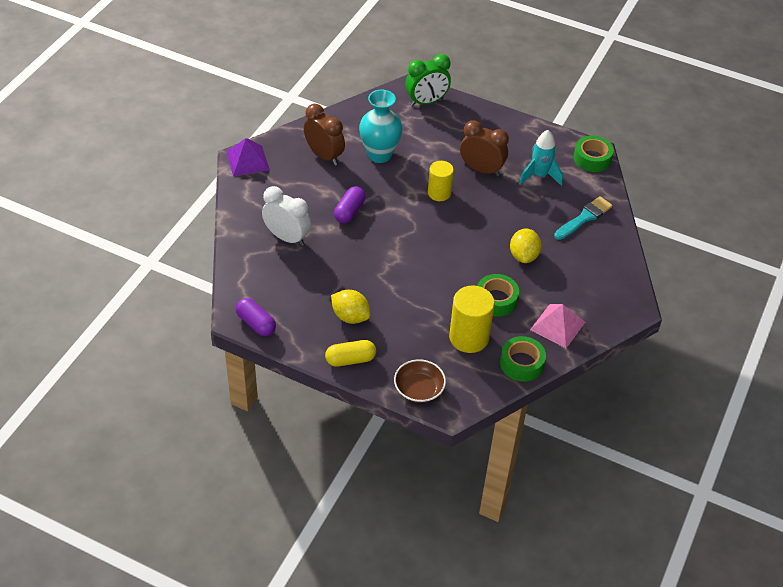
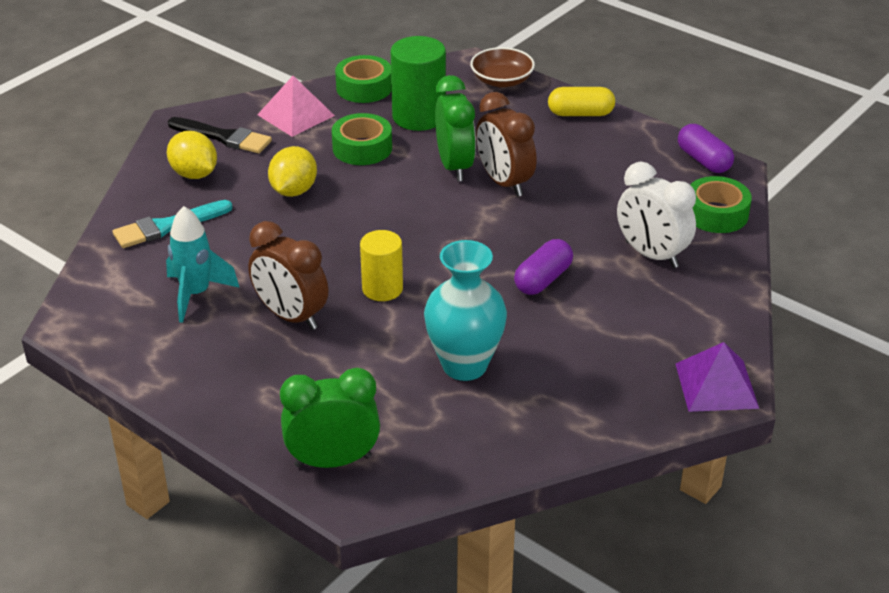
camera: 165 degrees left, 10 degrees down
brown clock [304,104,345,166] -> brown clock moved to [476,92,537,197]
yellow lemon [331,290,370,324] -> yellow lemon moved to [167,131,217,179]
yellow cylinder [449,286,495,353] -> green cylinder [391,36,446,131]
green tape [574,136,614,172] -> green tape moved to [690,176,752,233]
none -> black brush [168,117,272,153]
none -> green clock [435,75,476,181]

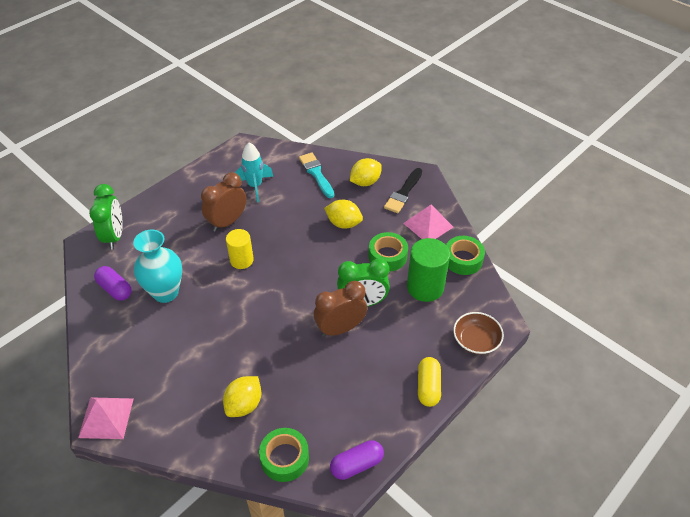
camera: 95 degrees right, 10 degrees up
purple capsule [514,239,573,295] -> purple capsule moved to [94,266,132,301]
white clock [617,162,696,268] -> yellow lemon [223,376,261,417]
purple pyramid [676,342,759,412] -> pink pyramid [78,397,134,439]

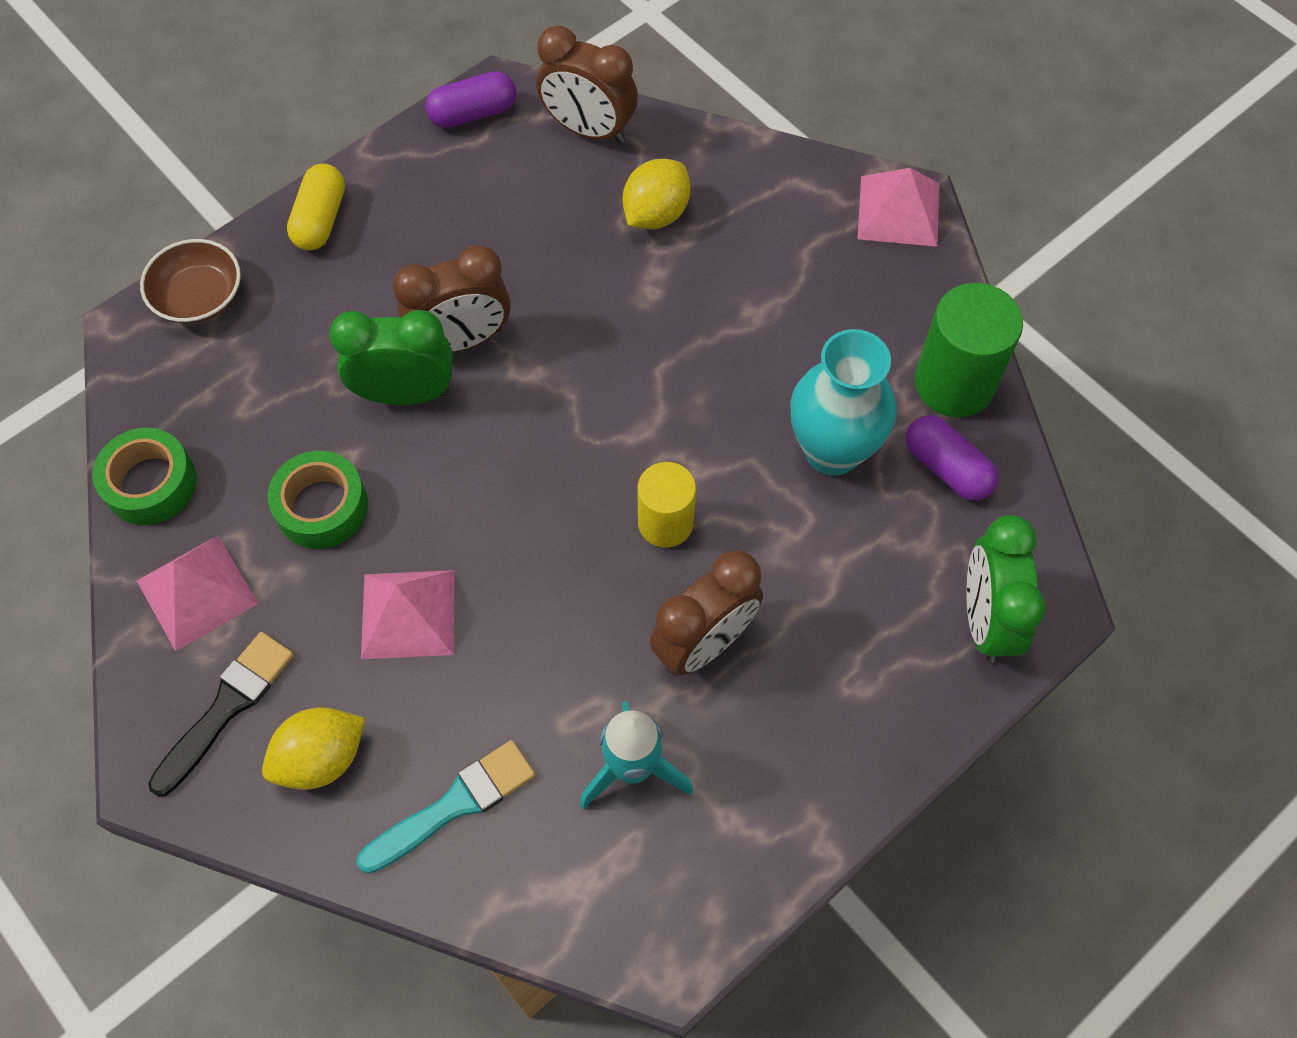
camera: 175 degrees left, 15 degrees up
green tape [259,428,309,482] -> brown clock [536,26,638,143]
turquoise brush [299,153,334,198] -> turquoise brush turned 105 degrees counterclockwise [356,740,535,874]
yellow lemon [324,200,363,229] -> pink pyramid [361,570,454,659]
green cylinder [407,238,450,302] -> green cylinder moved to [915,283,1023,417]

